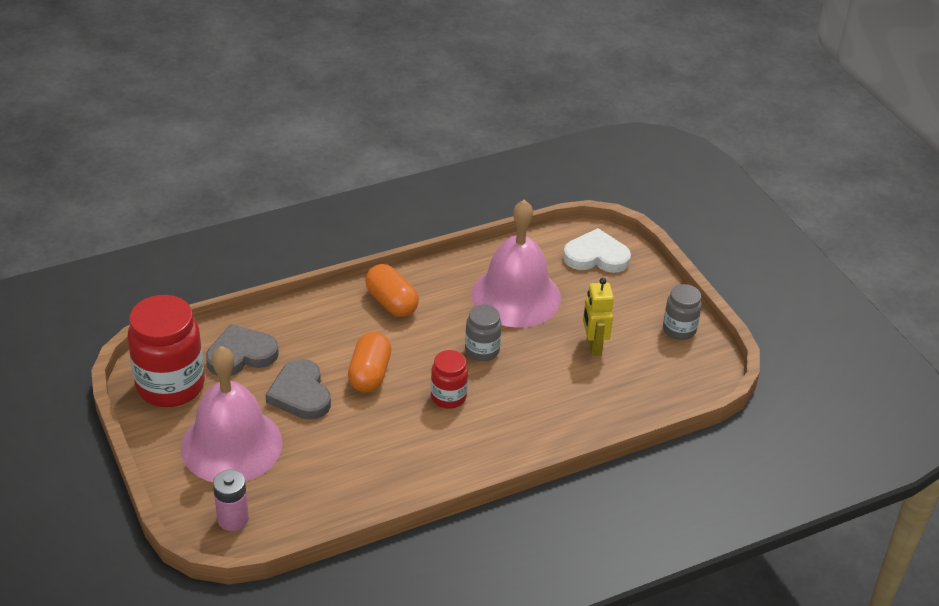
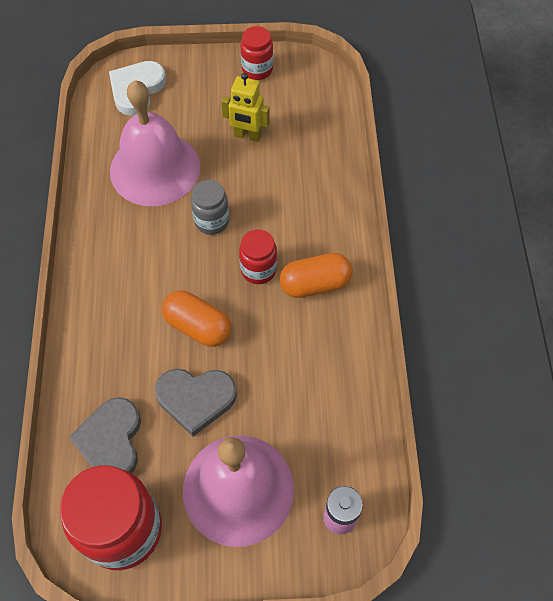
camera: 65 degrees left, 20 degrees up
orange capsule [365,264,419,317] -> orange capsule moved to [280,253,353,298]
grey jar [663,284,702,340] -> red jar [241,26,273,80]

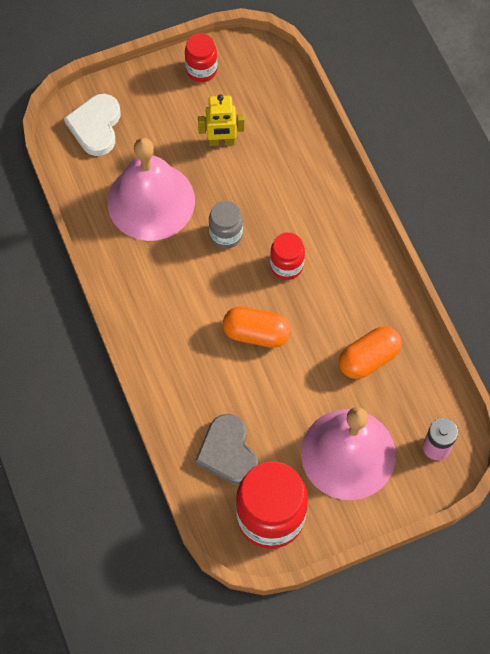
camera: 20 degrees left, 5 degrees up
grey heart [155,369,237,436] -> none
orange capsule [280,253,353,298] -> orange capsule moved to [339,326,402,379]

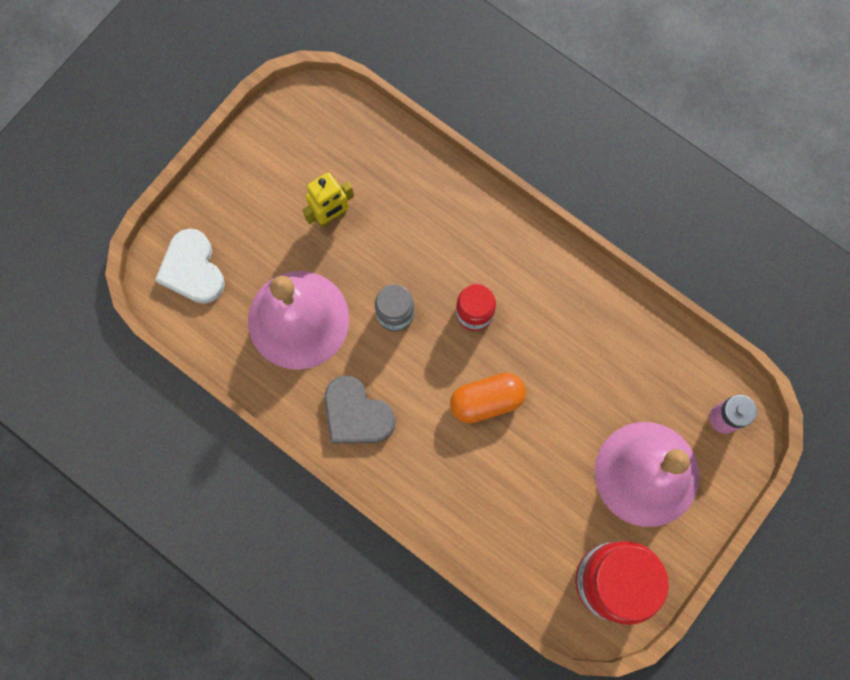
camera: 30 degrees left, 10 degrees up
red jar [185,33,217,82] -> none
grey heart [195,414,258,485] -> grey heart moved to [324,375,396,444]
orange capsule [339,326,402,379] -> none

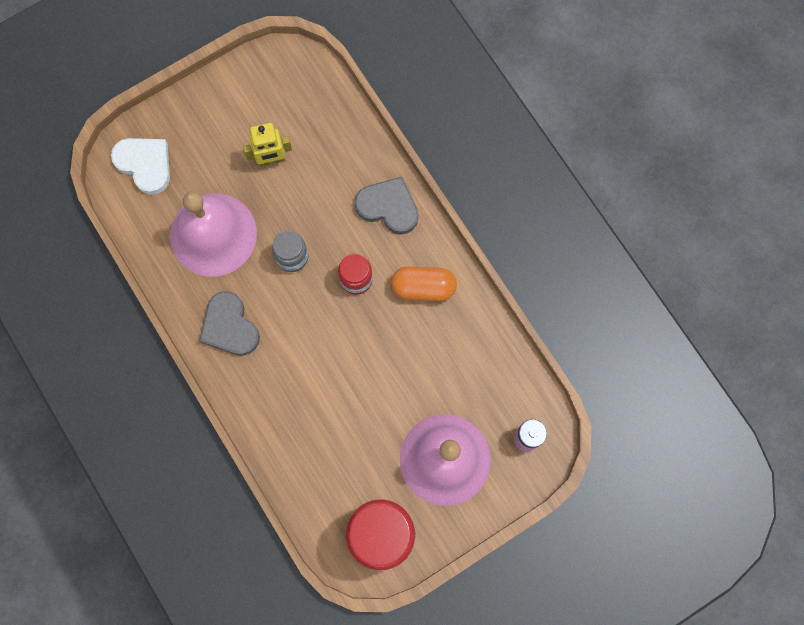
camera: 20 degrees right, 0 degrees up
white heart [155,229,225,304] -> white heart turned 135 degrees clockwise [111,138,170,195]
orange capsule [450,373,526,423] -> orange capsule moved to [391,267,457,301]
none -> grey heart [355,177,419,235]

